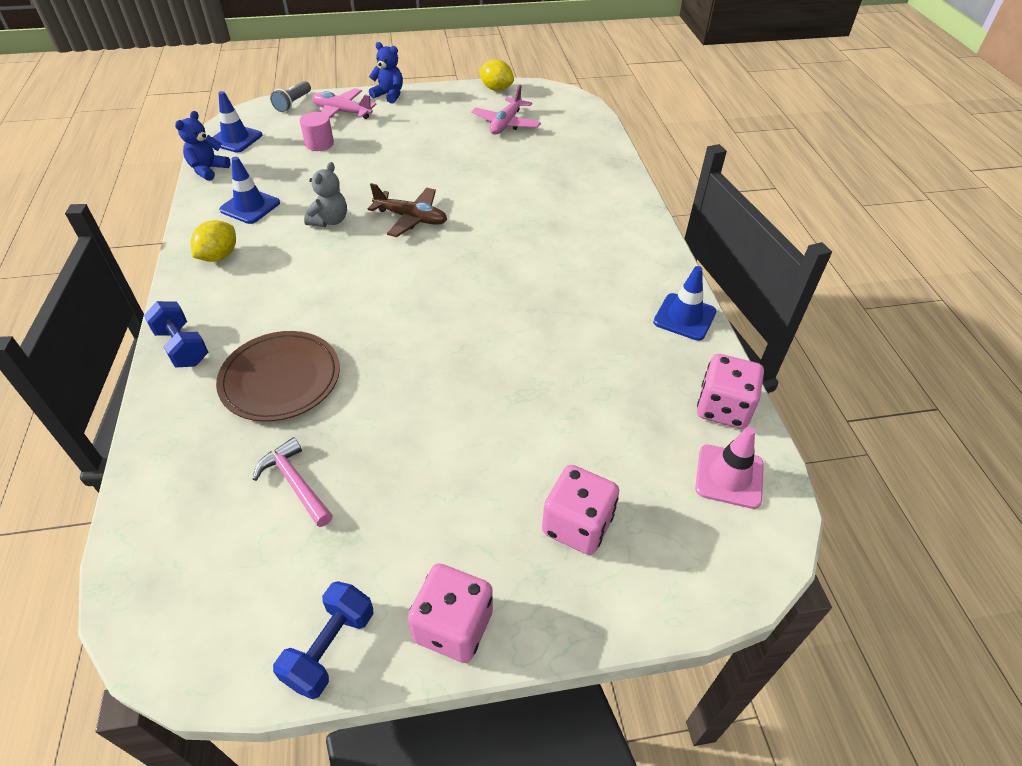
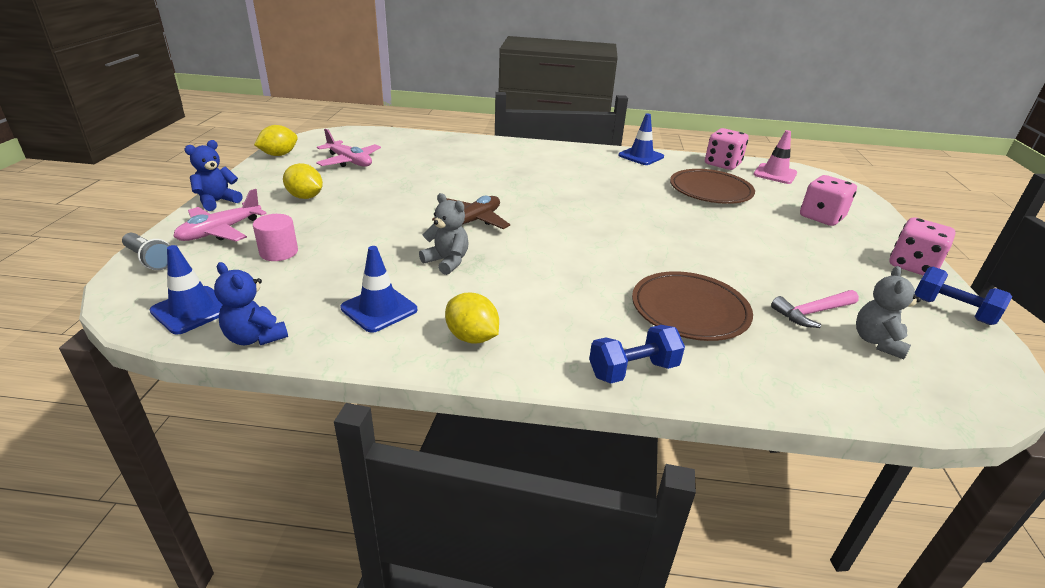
camera: 75 degrees left, 15 degrees down
none -> yellow lemon [283,163,323,199]
none -> brown plate [670,169,755,204]
none -> grey teddy bear [856,266,921,359]

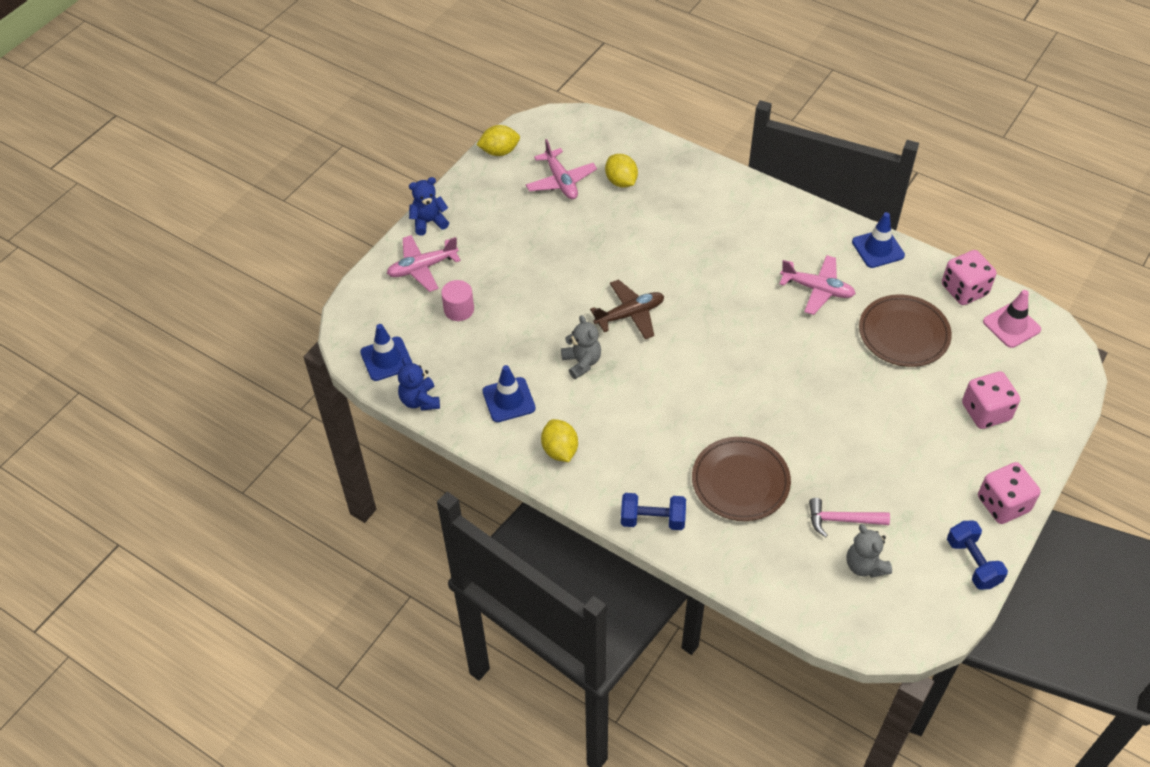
camera: 30 degrees right, 20 degrees up
grey flashlight [122,233,170,270] -> none
yellow lemon [283,163,323,199] -> yellow lemon moved to [605,154,638,188]
grey teddy bear [856,266,921,359] -> grey teddy bear turned 75 degrees counterclockwise [846,524,892,578]
none -> pink plane [779,255,856,315]

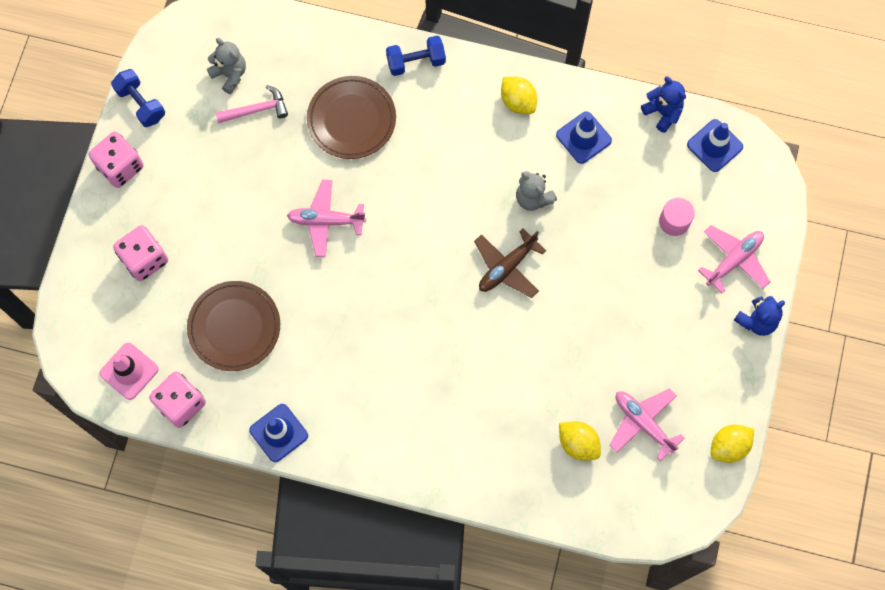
camera: 160 degrees right, 20 degrees up
pink plane [779,255,856,315] -> pink plane moved to [287,180,366,257]

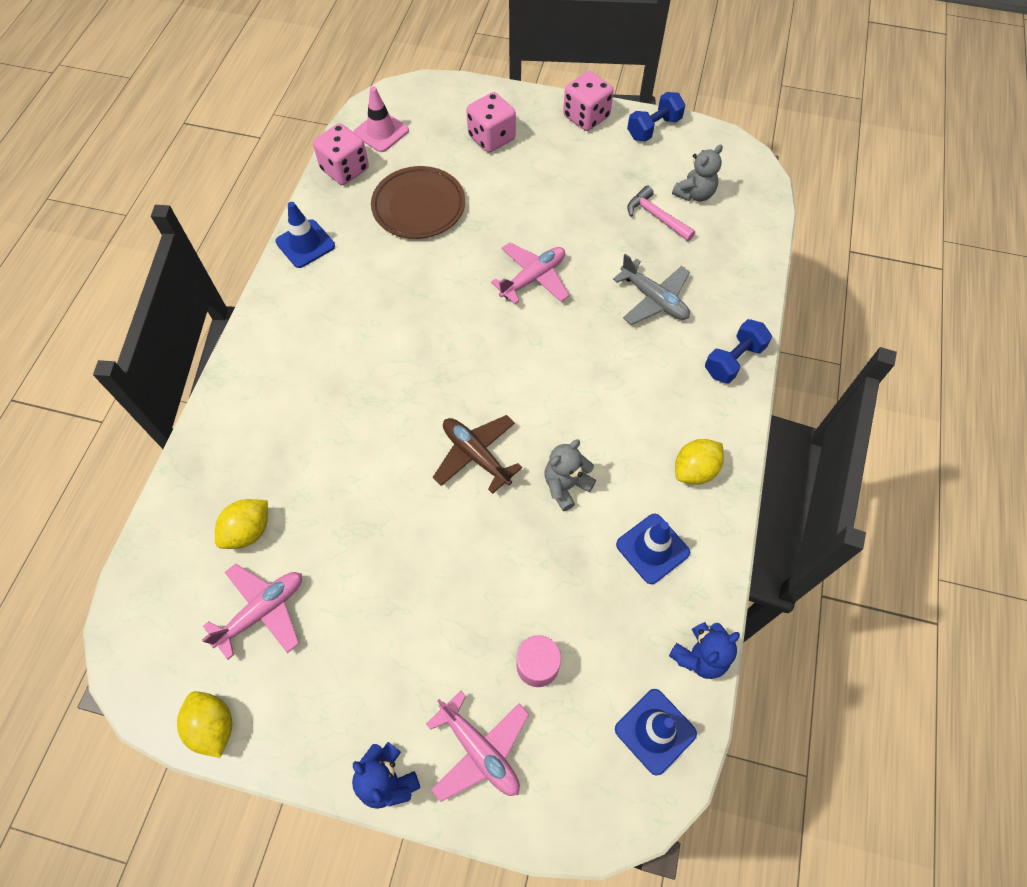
camera: 90 degrees right, 10 degrees down
pink hammer [216,85,288,123] -> pink hammer turned 150 degrees clockwise [627,186,695,241]
pink plane [287,180,366,257] -> pink plane turned 45 degrees clockwise [491,242,569,304]
brown plate [307,76,396,159] -> grey plane [613,254,690,325]
blue dumbbell [386,36,446,76] -> blue dumbbell turned 60 degrees clockwise [705,319,772,383]

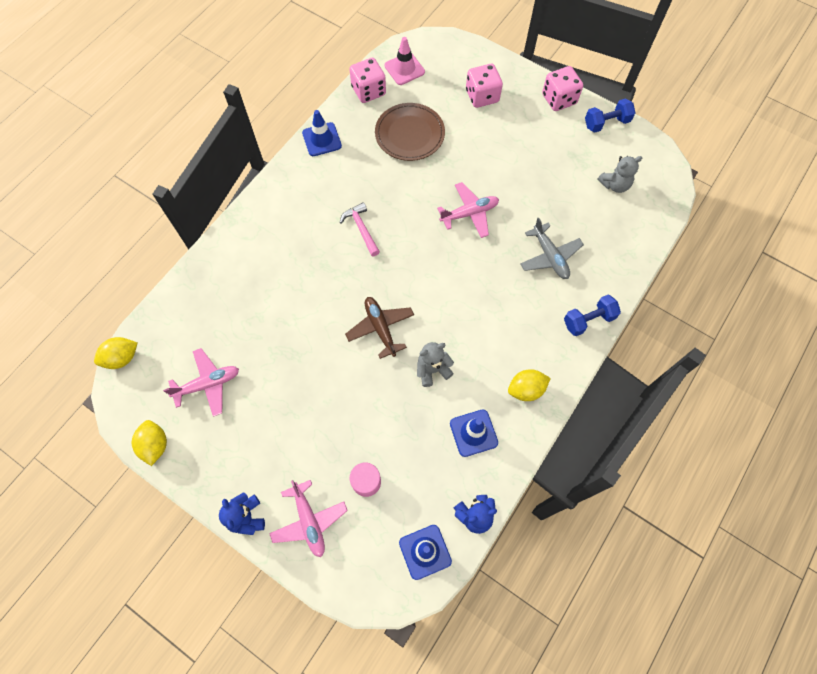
camera: 20 degrees right, 5 degrees up
yellow lemon [215,499,268,549] -> yellow lemon moved to [94,337,138,369]
pink hammer [627,186,695,241] -> pink hammer moved to [340,202,380,256]

